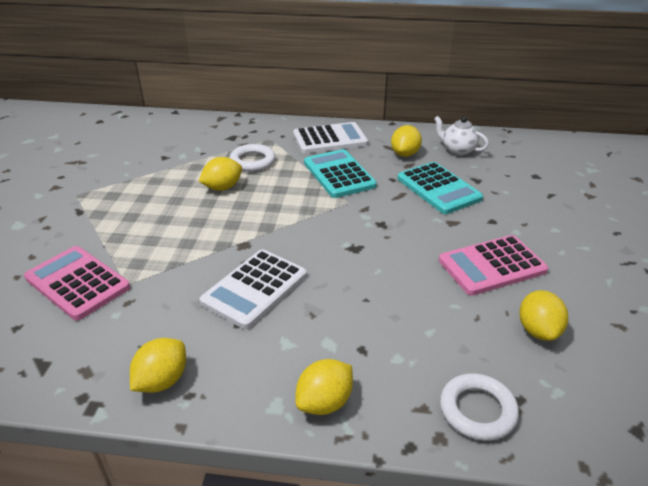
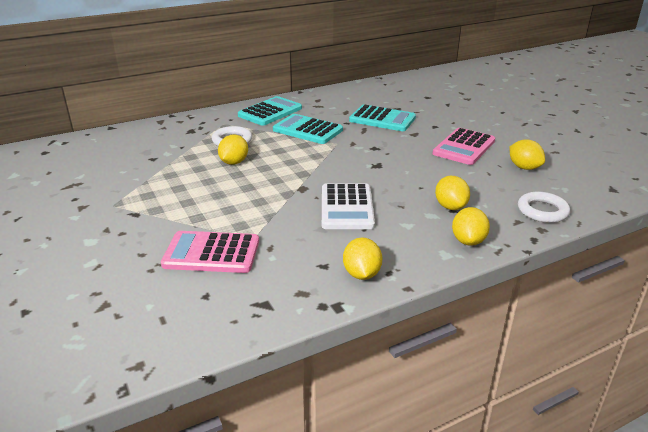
camera: 35 degrees left, 5 degrees down
white calculator [293,122,368,154] -> turquoise calculator [238,96,302,126]
yellow lemon [391,125,422,157] -> yellow lemon moved to [435,176,470,210]
white teapot [434,116,489,156] -> none

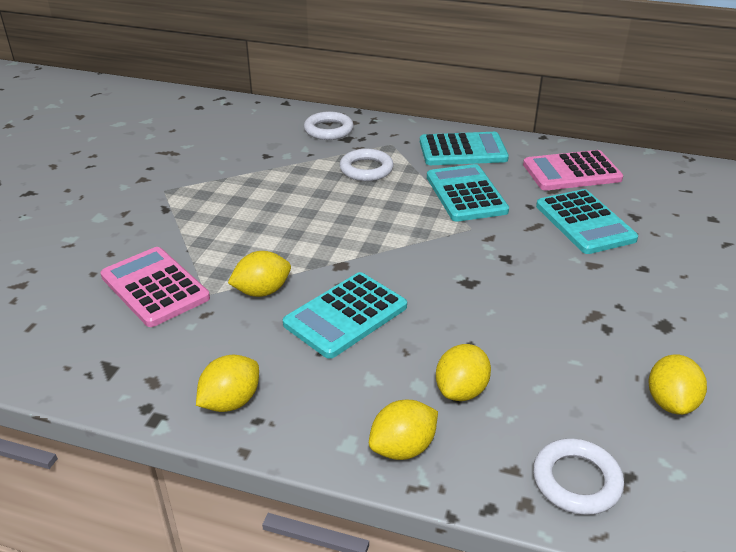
camera: 45 degrees right, 5 degrees up
yellow lemon [218,135,248,165] -> yellow lemon moved to [228,251,291,297]
white calculator [322,183,375,229] -> turquoise calculator [283,272,407,359]
pink calculator [433,128,495,165] -> pink calculator moved to [523,150,623,190]
none -> white ring [304,111,354,140]

